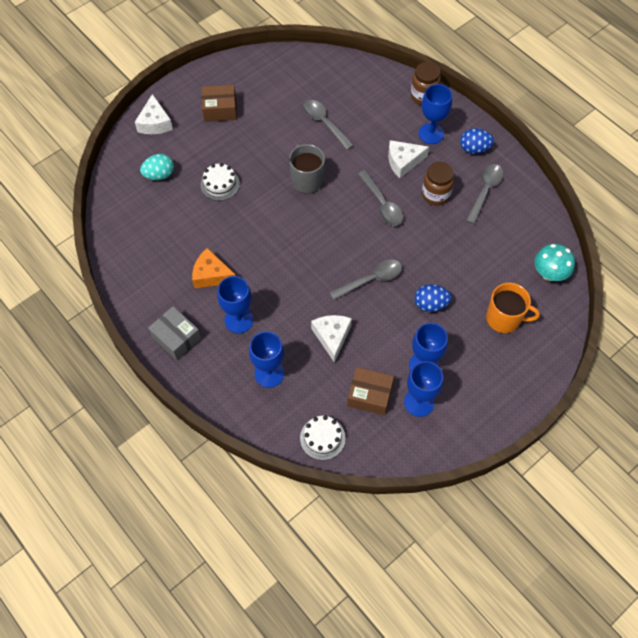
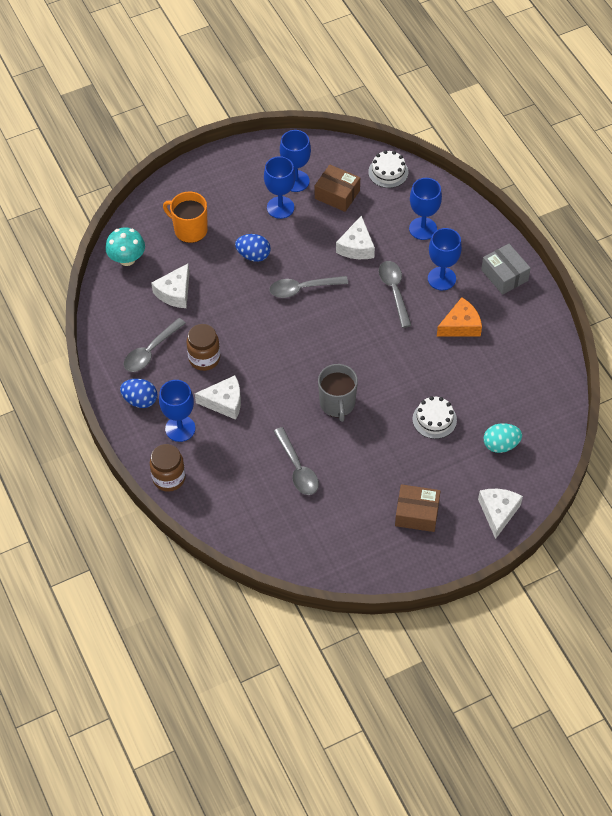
camera: 165 degrees left, 5 degrees down
orange cheese [192,248,236,288] -> orange cheese turned 60 degrees counterclockwise [437,297,482,337]
grey spoon [358,170,403,226] -> grey spoon moved to [379,261,412,328]
none -> white cheese [151,264,190,308]

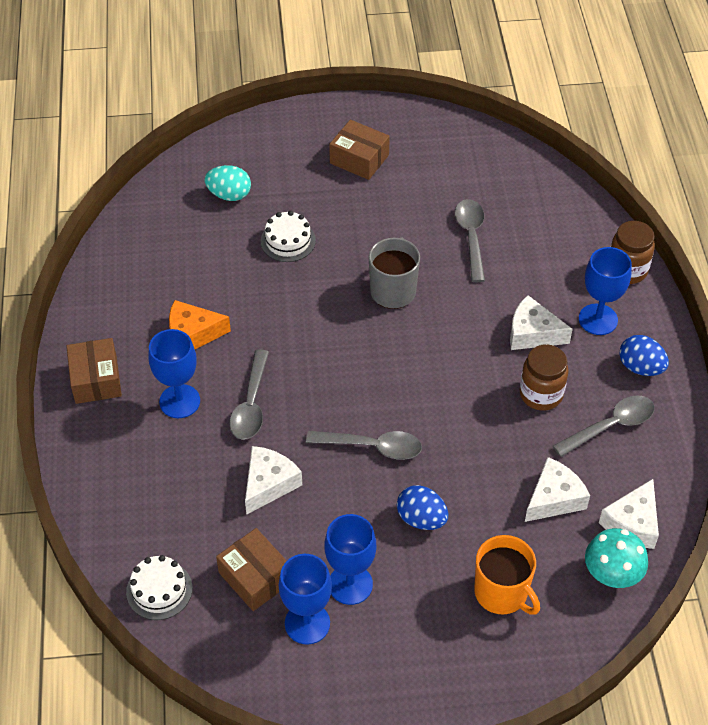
camera: 160 degrees left, 5 degrees down
blue goblet [409,178,442,240] -> none
white cheese [478,489,523,539] -> white cheese moved to [599,479,659,549]
grey box [481,244,531,295] -> brown box [66,338,122,404]

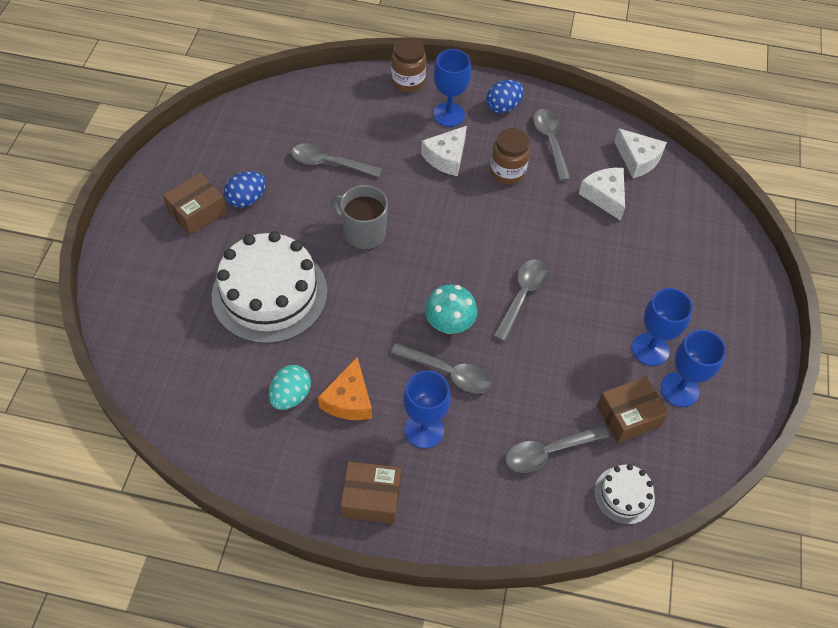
camera: 75 degrees left, 5 degrees up
turquoise egg [205,165,251,201] -> turquoise egg moved to [269,365,311,410]
white cheese [245,446,302,515] -> none
white cake [261,211,316,262] -> white cake [212,231,328,344], size x2.13
blue egg [397,485,448,530] -> blue egg moved to [224,171,266,208]
orange mug [474,535,540,615] -> none
turquoise mushroom [585,528,648,588] -> turquoise mushroom moved to [425,284,477,334]
none -> grey spoon [505,425,609,473]

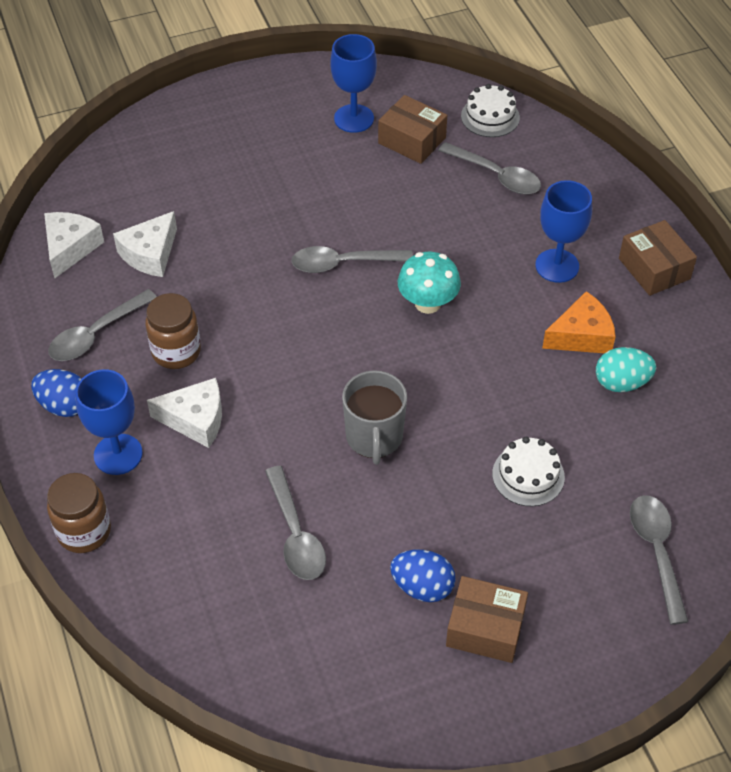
camera: 120 degrees left, 5 degrees down
white cake [212,231,328,344] -> white cake [492,437,565,506], size x0.47
grey spoon [391,343,491,394] -> grey spoon moved to [630,495,688,625]
blue goblet [632,288,693,366] -> none

